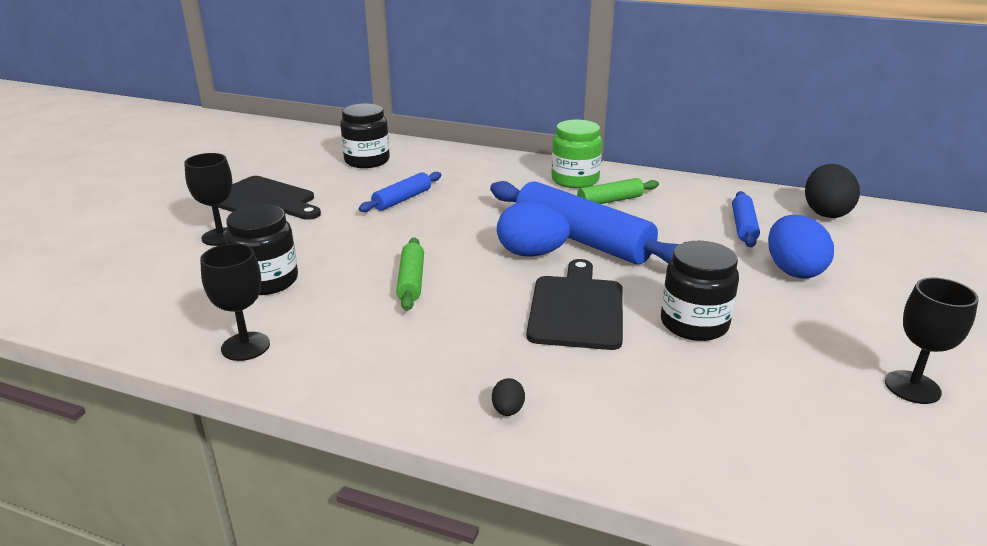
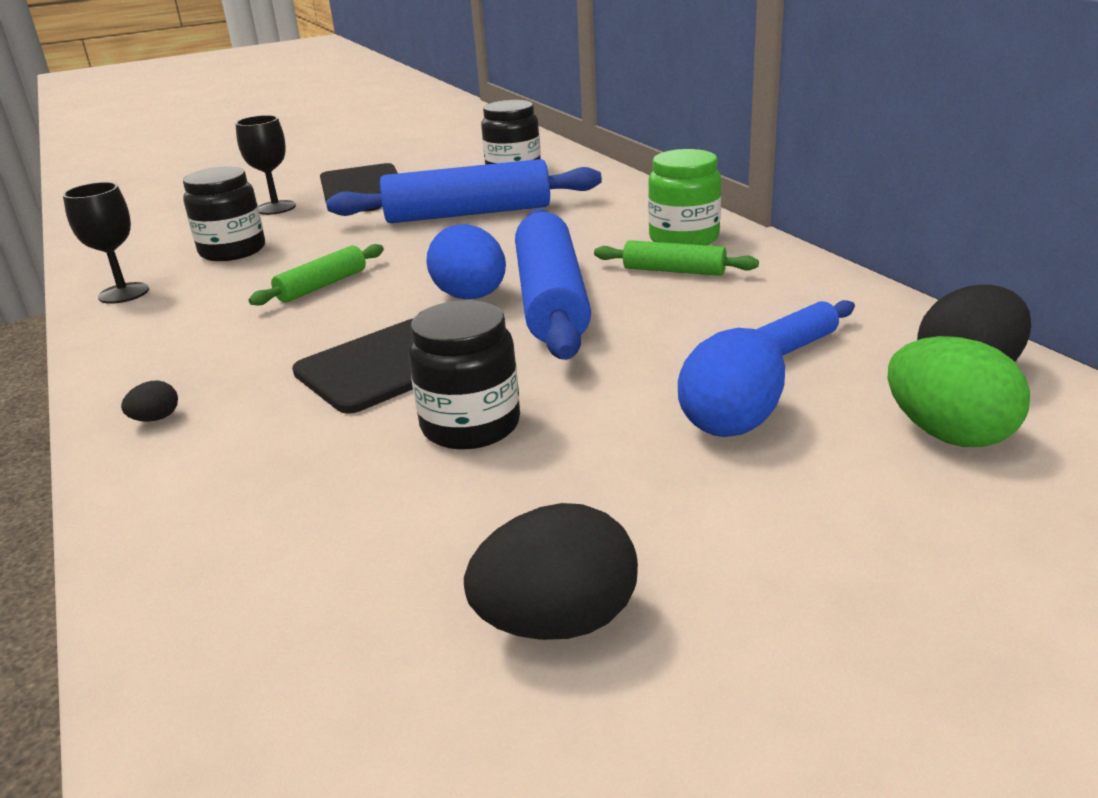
camera: 45 degrees right, 0 degrees up
blue rolling pin [359,172,441,212] -> blue rolling pin [326,159,602,223], size x1.98
black goblet [885,278,979,404] -> black egg [464,503,638,640]
none -> green egg [888,336,1030,447]

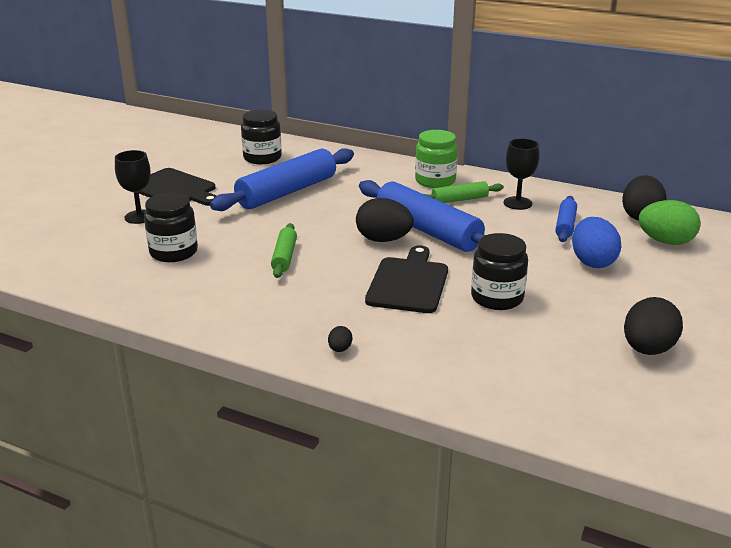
camera: 40 degrees left, 0 degrees up
black goblet [63,182,149,304] -> black goblet moved to [504,138,540,210]
blue egg [426,224,506,300] -> black egg [356,198,414,242]

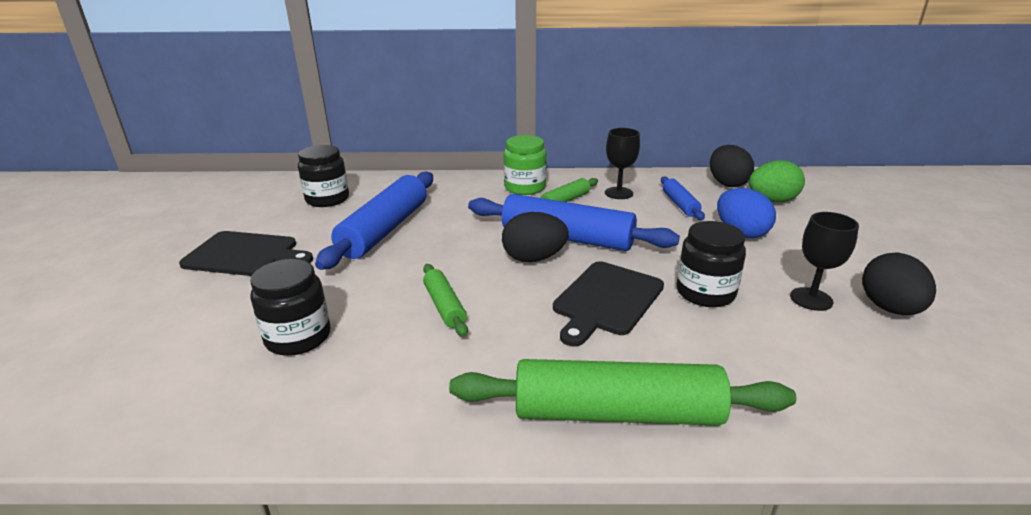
camera: 25 degrees left, 0 degrees up
black goblet [115,150,151,224] -> black goblet moved to [790,212,859,311]
black egg [328,326,352,352] -> green rolling pin [449,359,796,426]
black cutting board [365,246,448,313] -> black cutting board turned 135 degrees counterclockwise [553,261,664,346]

